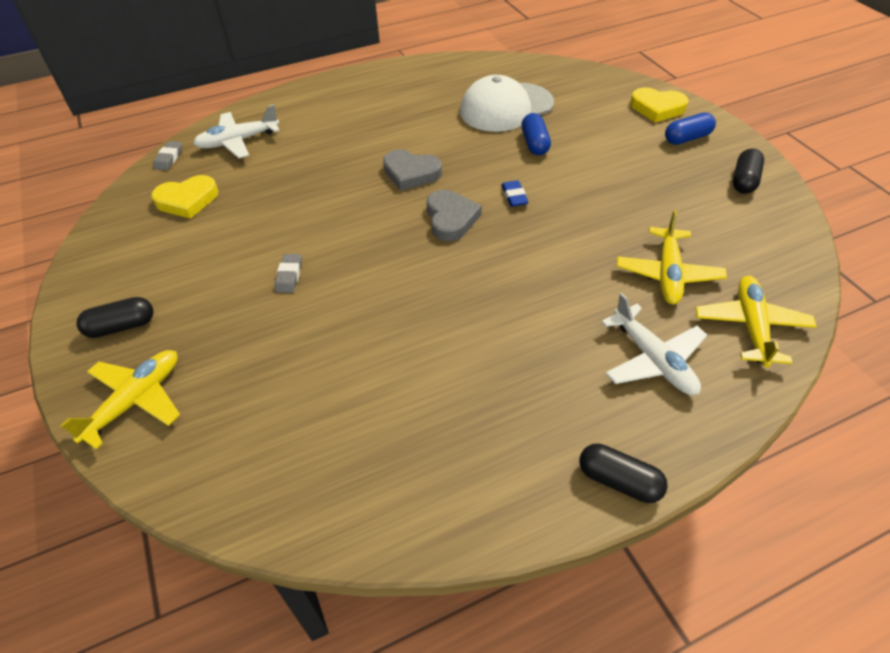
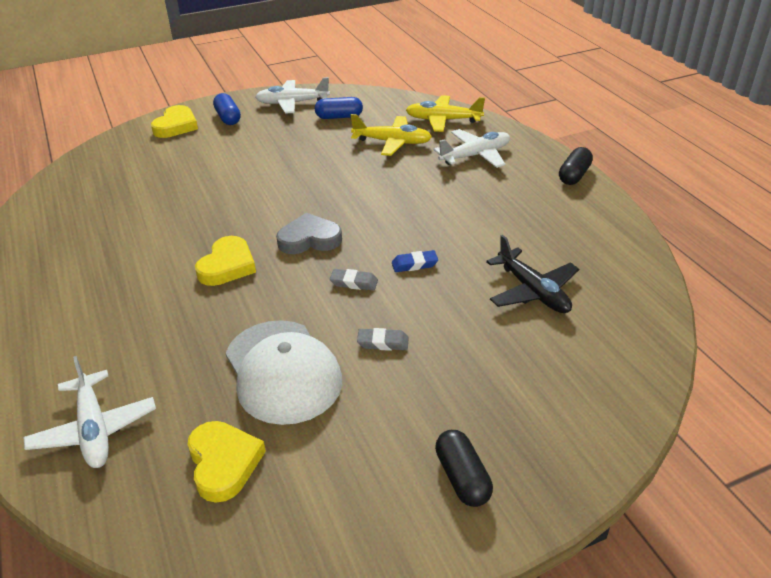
camera: 90 degrees left, 10 degrees down
yellow plane [60,350,180,449] -> none
grey eraser [153,141,182,171] -> grey eraser moved to [330,269,378,290]
grey heart [383,149,442,191] -> yellow heart [195,236,256,286]
white cap [460,75,554,132] -> white cap moved to [226,320,342,425]
blue eraser [501,180,529,207] -> blue eraser moved to [392,250,438,272]
blue capsule [522,113,551,155] -> blue capsule moved to [315,97,363,119]
black capsule [733,148,764,194] -> white plane [255,77,330,114]
none -> black plane [486,235,579,313]

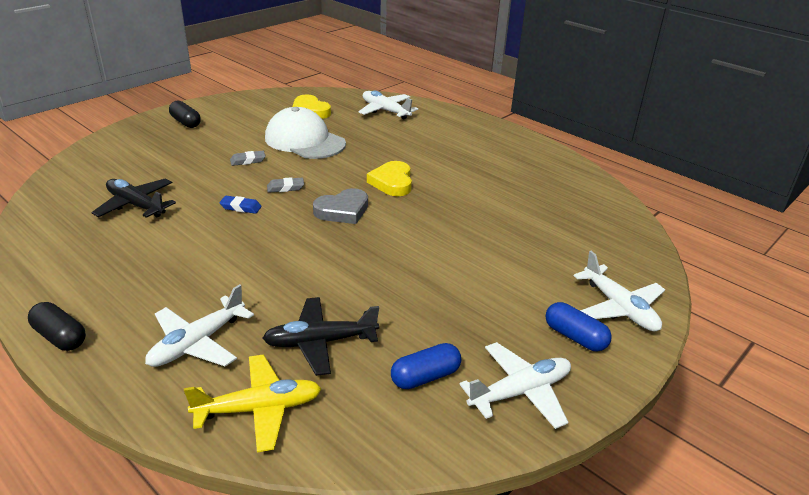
camera: 155 degrees right, 5 degrees down
yellow heart [151,105,198,138] -> white plane [574,251,665,331]
yellow plane [351,114,432,156] -> black plane [262,297,379,376]
blue eraser [392,250,438,272] -> blue eraser turned 45 degrees clockwise [220,196,262,214]
black capsule [559,147,593,185] -> black capsule turned 60 degrees counterclockwise [28,302,86,351]

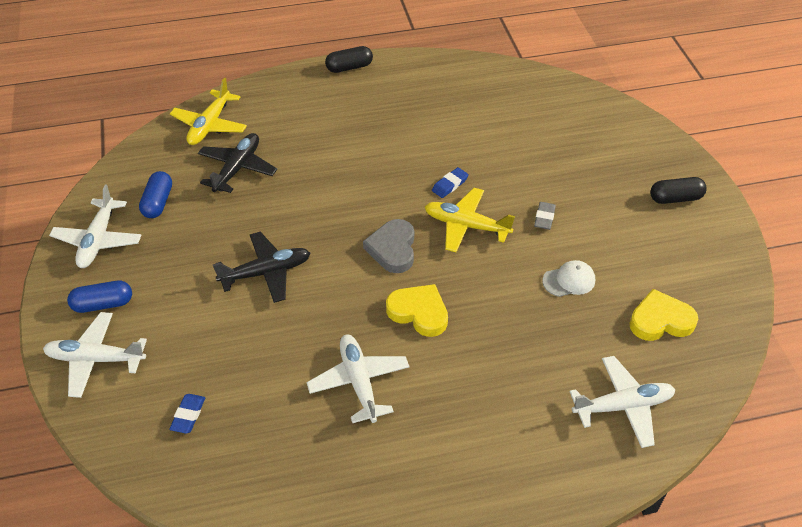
camera: 125 degrees right, 15 degrees up
black plane [91,179,176,218] -> black plane moved to [212,232,310,303]
white plane [145,284,254,367] -> white plane moved to [306,334,410,423]
white cap [265,107,346,159] -> white cap [542,260,595,297], size x0.47
grey eraser [267,177,304,193] -> yellow plane [425,188,515,252]
none -> blue eraser [169,394,205,434]

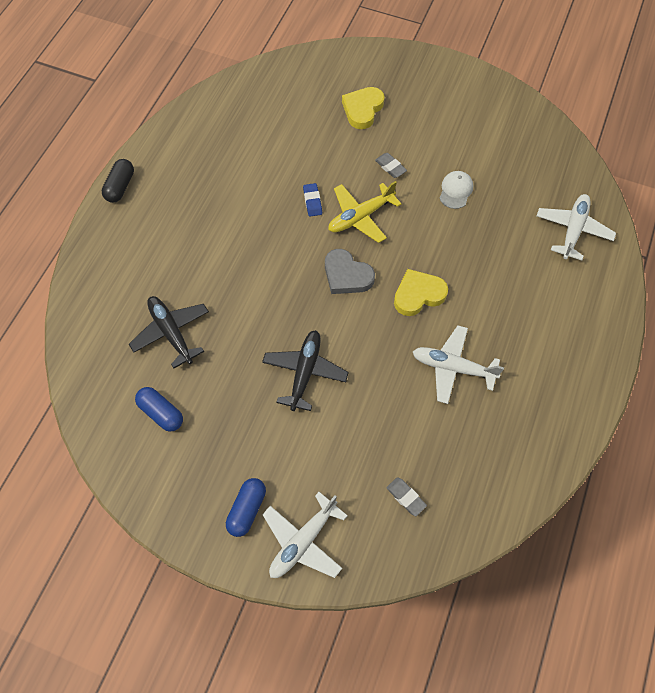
camera: 55 degrees left, 15 degrees up
white plane [49,184,141,268] -> none
blue eraser [169,394,205,434] -> grey eraser [386,477,427,516]
yellow plane [170,78,247,145] -> none
yellow heart [629,289,698,341] -> yellow heart moved to [342,87,385,129]
black capsule [650,177,707,204] -> none

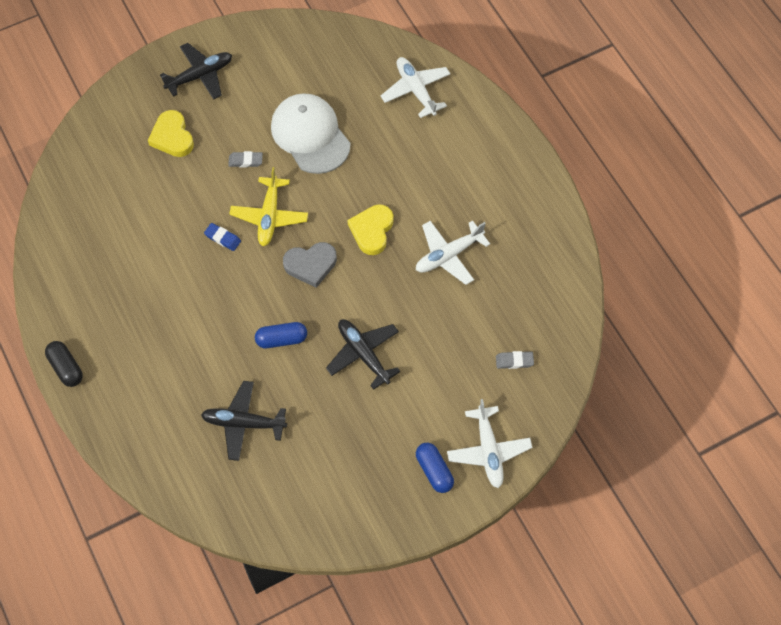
camera: 50 degrees left, 0 degrees up
blue capsule [135,387,183,432] -> blue capsule moved to [255,322,307,348]
white cap [440,171,473,209] -> white cap [271,93,351,174], size x2.15
none -> black plane [160,43,232,100]

